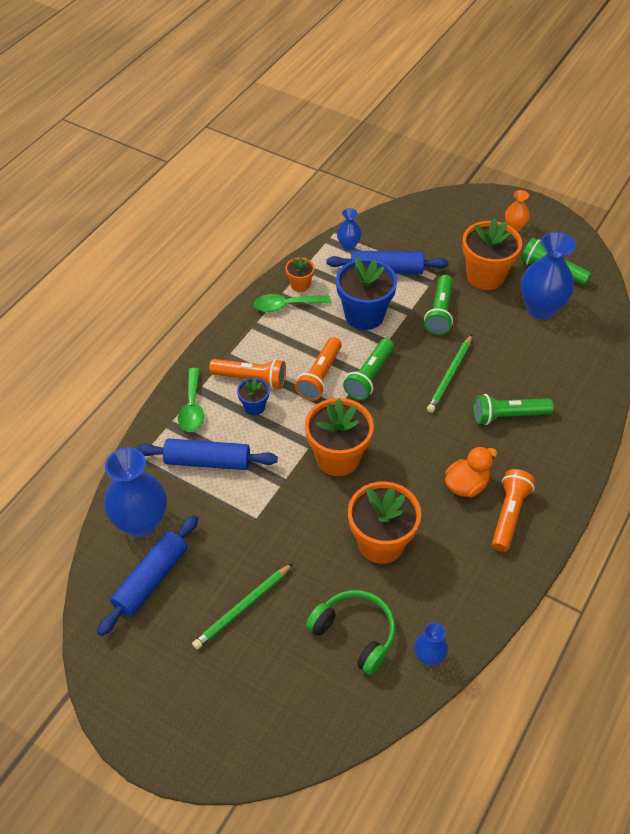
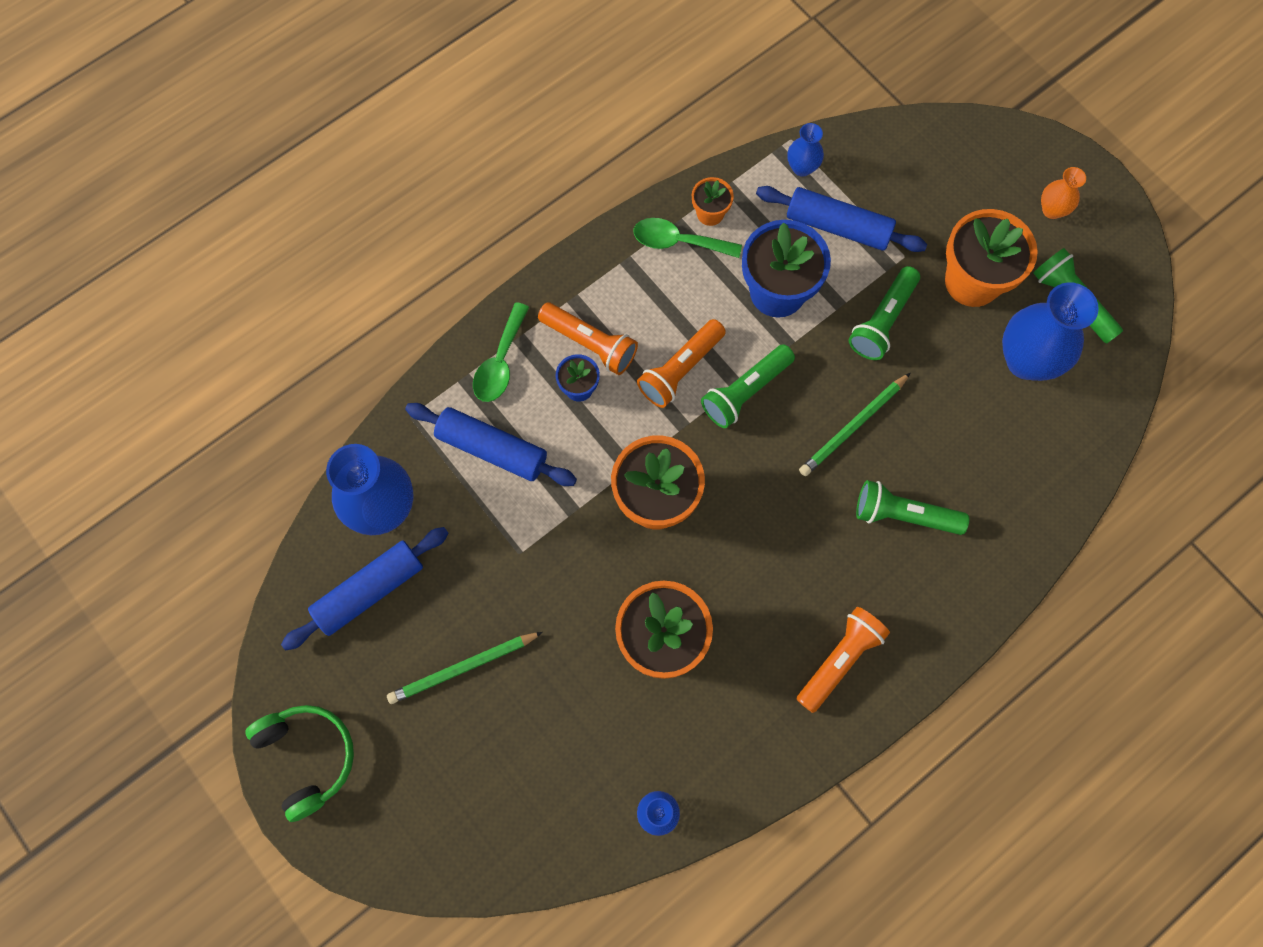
camera: 20 degrees right, 20 degrees up
green headphones [306,590,395,675] -> green headphones moved to [245,705,354,822]
orange duck [445,446,497,497] -> none

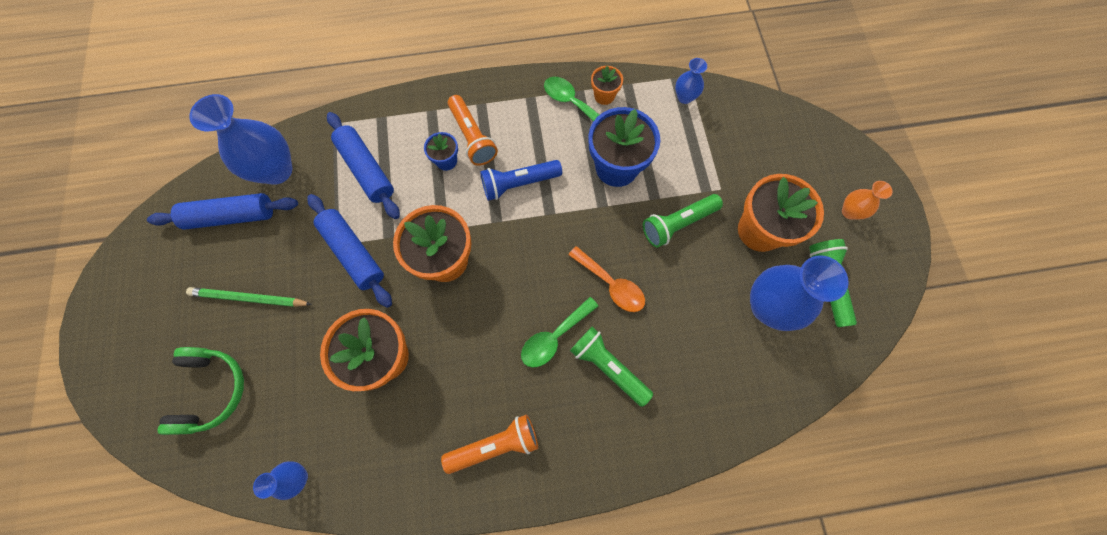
camera: 30 degrees right, 0 degrees up
green headphones [245,705,354,822] -> green headphones moved to [157,347,244,435]
green spoon [473,302,529,402] -> green spoon moved to [521,297,598,368]
orange flashlight [637,319,726,408] -> blue flashlight [480,160,562,201]
green flashlight [701,344,795,428] -> none
blue rolling pin [756,186,927,252] -> blue rolling pin moved to [307,194,392,308]
green pencil [799,373,910,476] -> orange spoon [568,246,645,312]

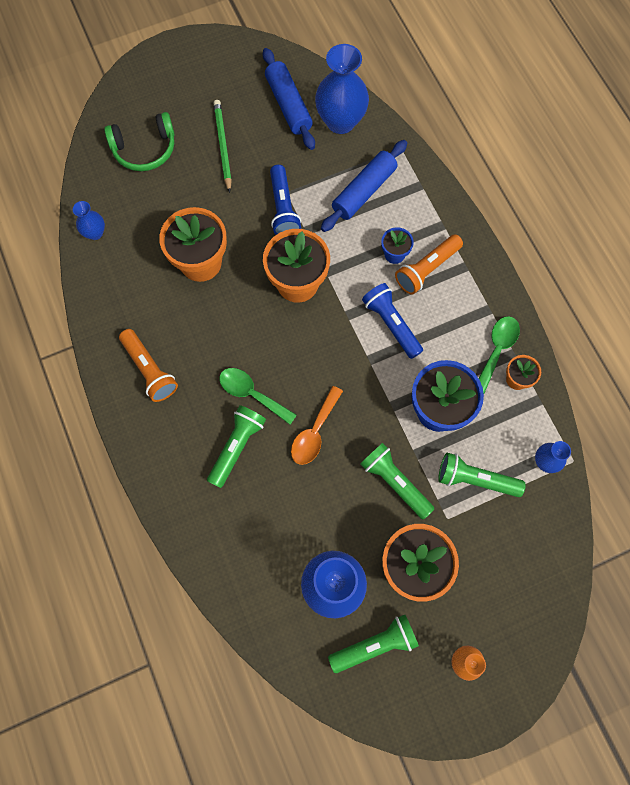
camera: 75 degrees right, 0 degrees up
blue rolling pin [307,194,392,308] -> blue flashlight [270,165,301,235]
none -> green flashlight [438,453,526,497]

